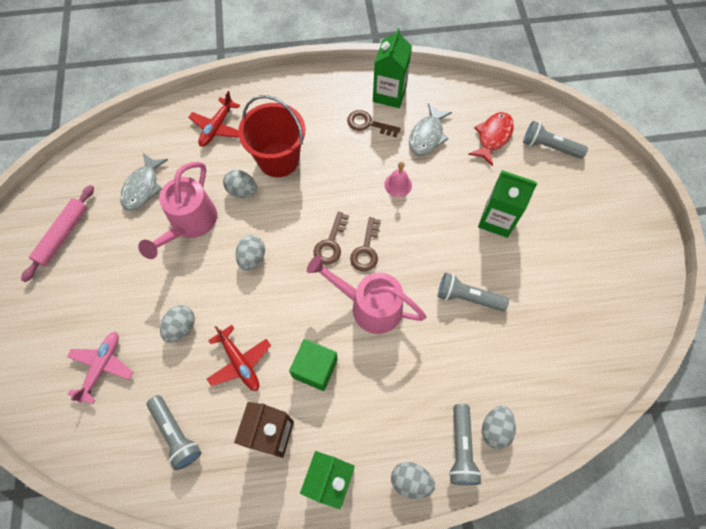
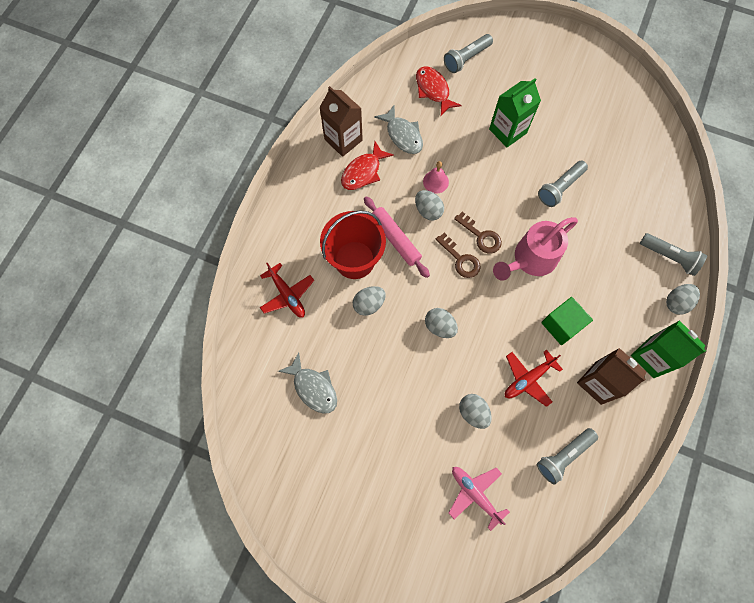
camera: 60 degrees left, 5 degrees up
pink rolling pin [21,185,94,282] -> pink rolling pin moved to [364,196,430,278]
pink watering can [138,162,217,259] -> none
grey flashlight [147,395,201,470] -> grey flashlight turned 150 degrees clockwise [537,428,598,484]
red plane [207,325,271,391] -> red plane turned 150 degrees clockwise [505,350,563,407]
brown key [347,110,401,137] -> red fish [341,142,394,190]
green carton [373,28,412,108] -> brown carton [319,86,363,157]
grey egg [482,406,516,450] -> grey egg moved to [415,190,444,220]

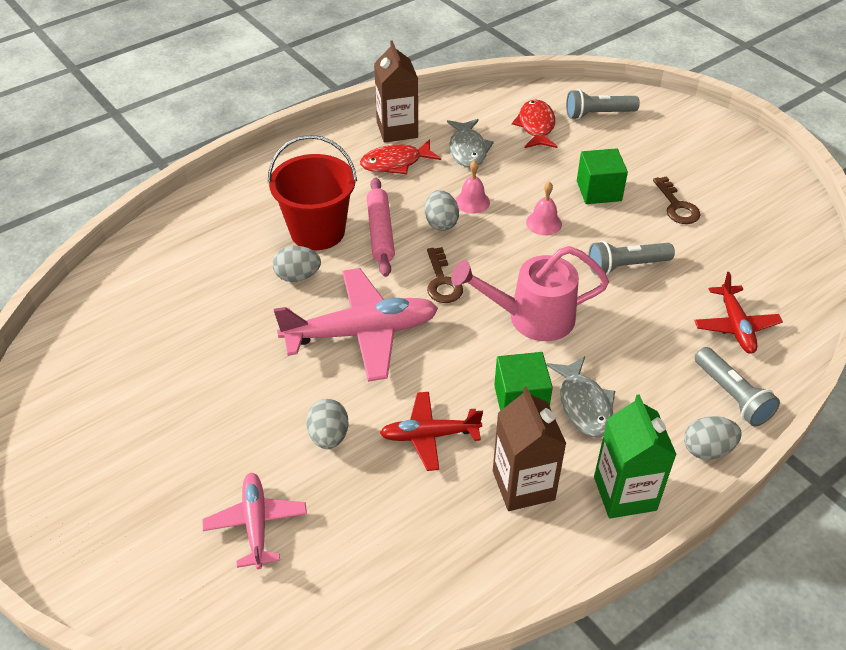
camera: 30 degrees right, 25 degrees down
red plane [260,263,314,318] -> red plane moved to [694,272,783,354]
grey fish [278,352,337,414] -> grey fish moved to [546,356,615,437]
grey egg [425,308,458,338] -> pink plane [274,268,438,382]
brown key [454,212,502,253] -> brown key moved to [653,176,701,224]
green carton [489,78,541,147] -> green cube [577,148,628,204]
grey flashlight [537,428,598,484] -> none
none -> pink bell [526,182,562,235]

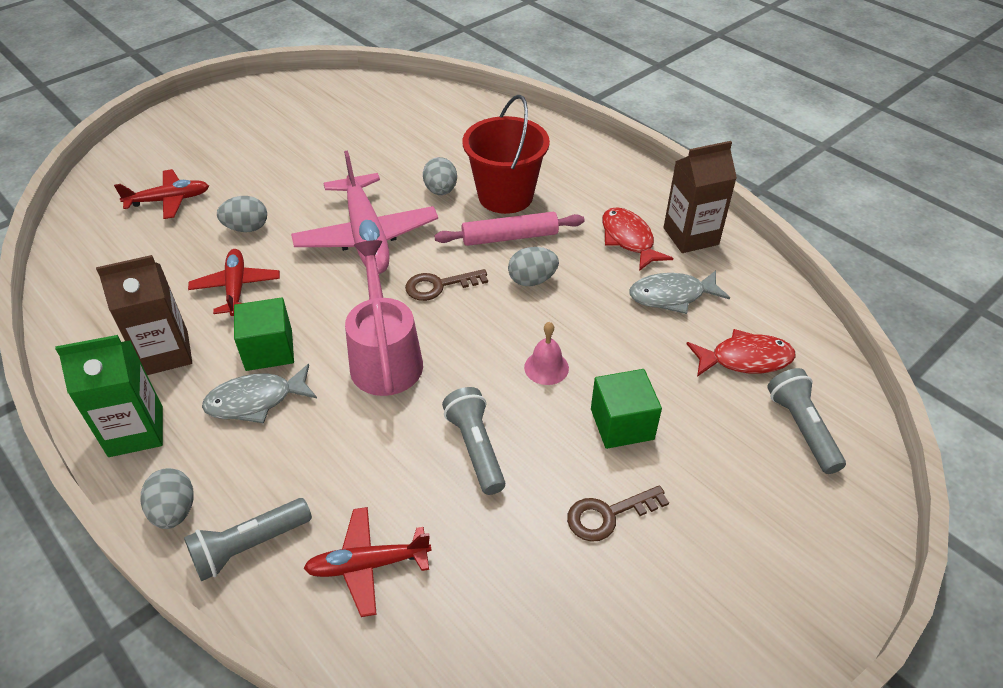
camera: 85 degrees right, 0 degrees up
pink plane [202,473,307,569] -> red plane [114,169,209,219]
pink bell [455,160,490,214] -> none

